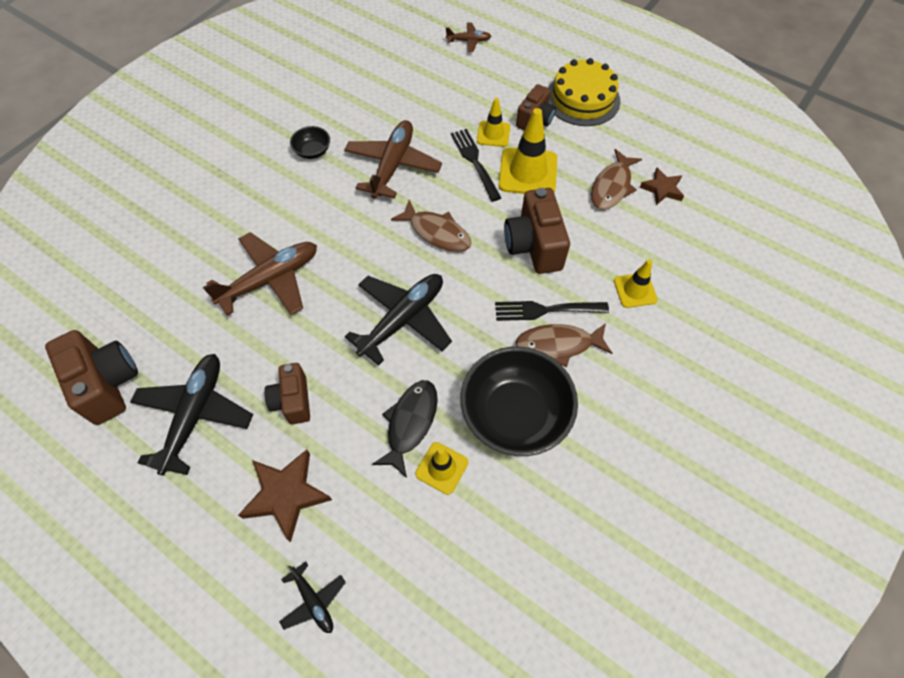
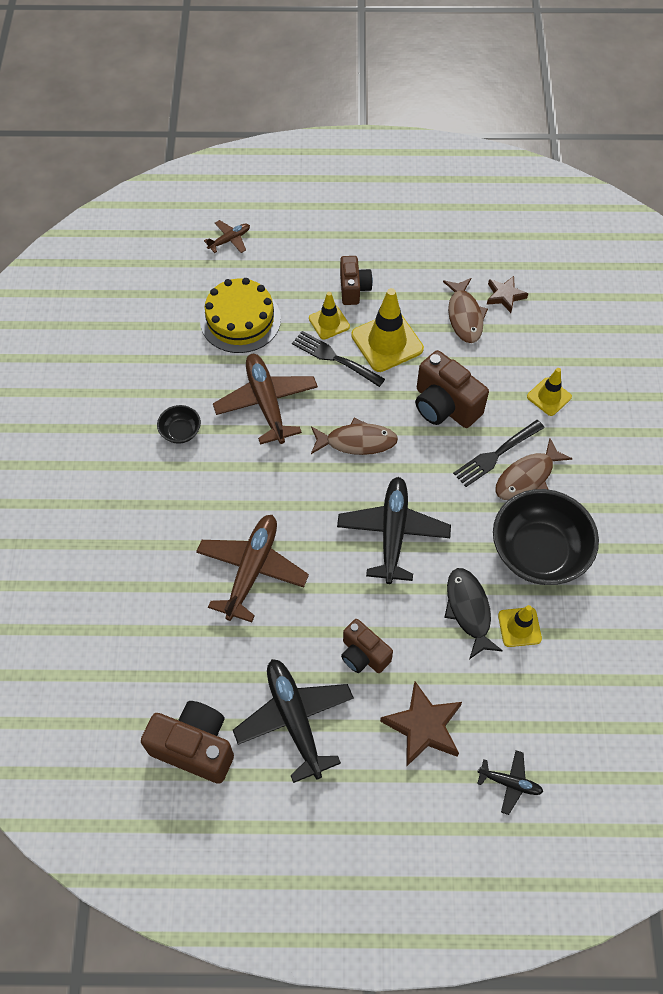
camera: 35 degrees left, 0 degrees up
yellow cake [548,58,621,126] -> yellow cake moved to [200,278,281,353]

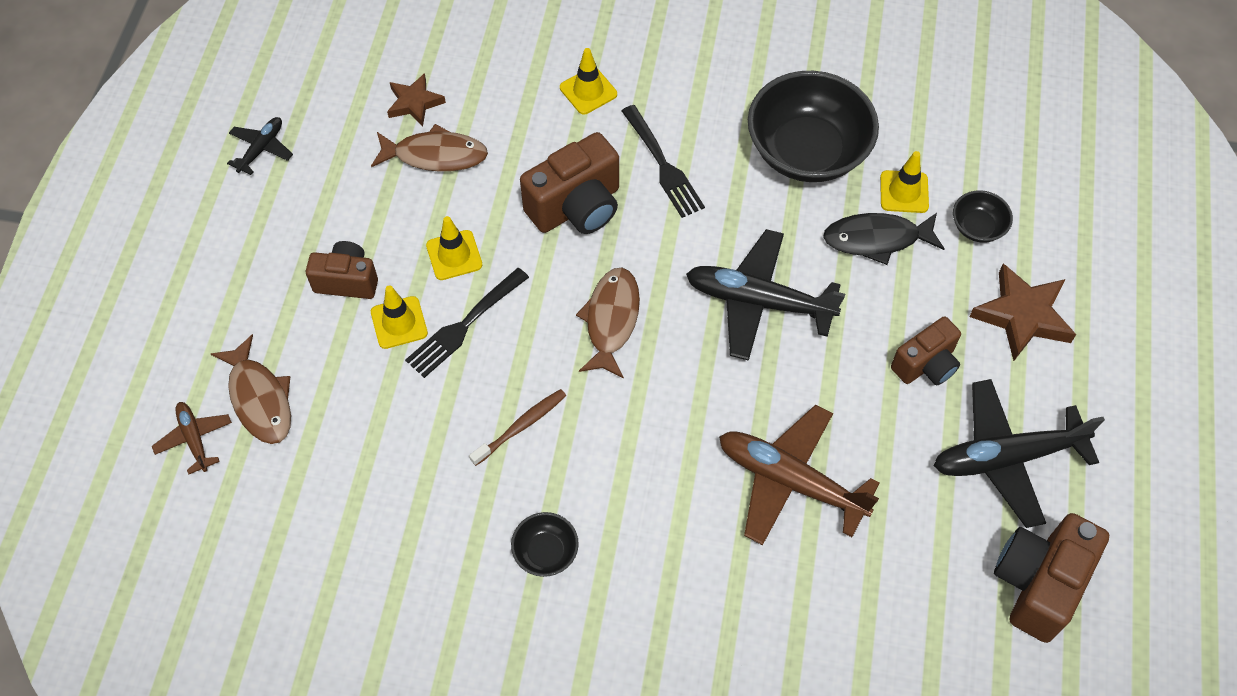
camera: 80 degrees left, 0 degrees up
yellow cake [200,278,281,353] -> none
brown plane [213,354,318,445] -> brown toothbrush [469,389,566,466]
yellow traffic cone [351,288,424,372] -> yellow traffic cone [426,216,482,280], size x0.58
black plane [477,750,543,815] -> black plane moved to [227,117,293,175]
brown fish [495,438,573,500] -> brown fish moved to [211,334,291,444]
none -> black bowl [953,190,1013,243]

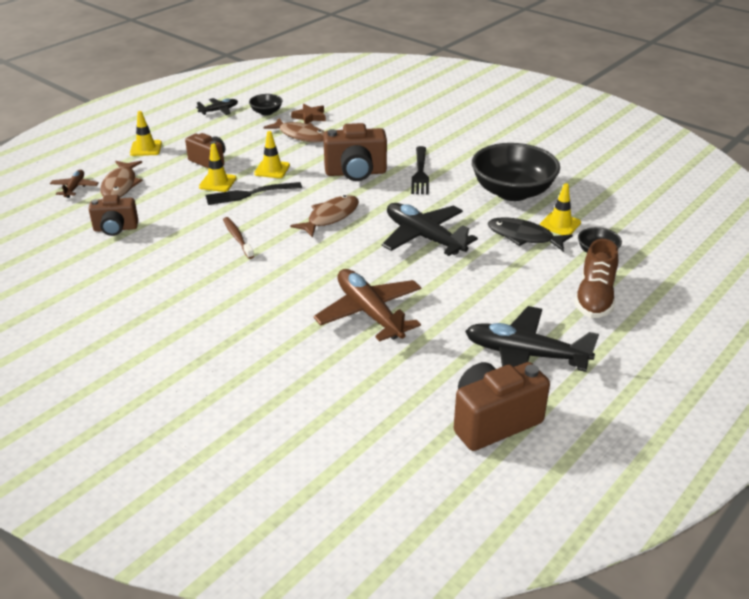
camera: 30 degrees right, 25 degrees down
brown toothbrush [469,389,566,466] -> brown toothbrush turned 105 degrees counterclockwise [223,217,254,259]
black bowl [511,512,579,577] -> black bowl moved to [249,94,282,116]
yellow traffic cone [560,48,617,115] -> yellow traffic cone moved to [130,111,162,156]
brown camera [891,316,961,385] -> brown camera moved to [89,195,138,236]
brown star [969,263,1076,361] -> brown shoe [574,239,618,318]

